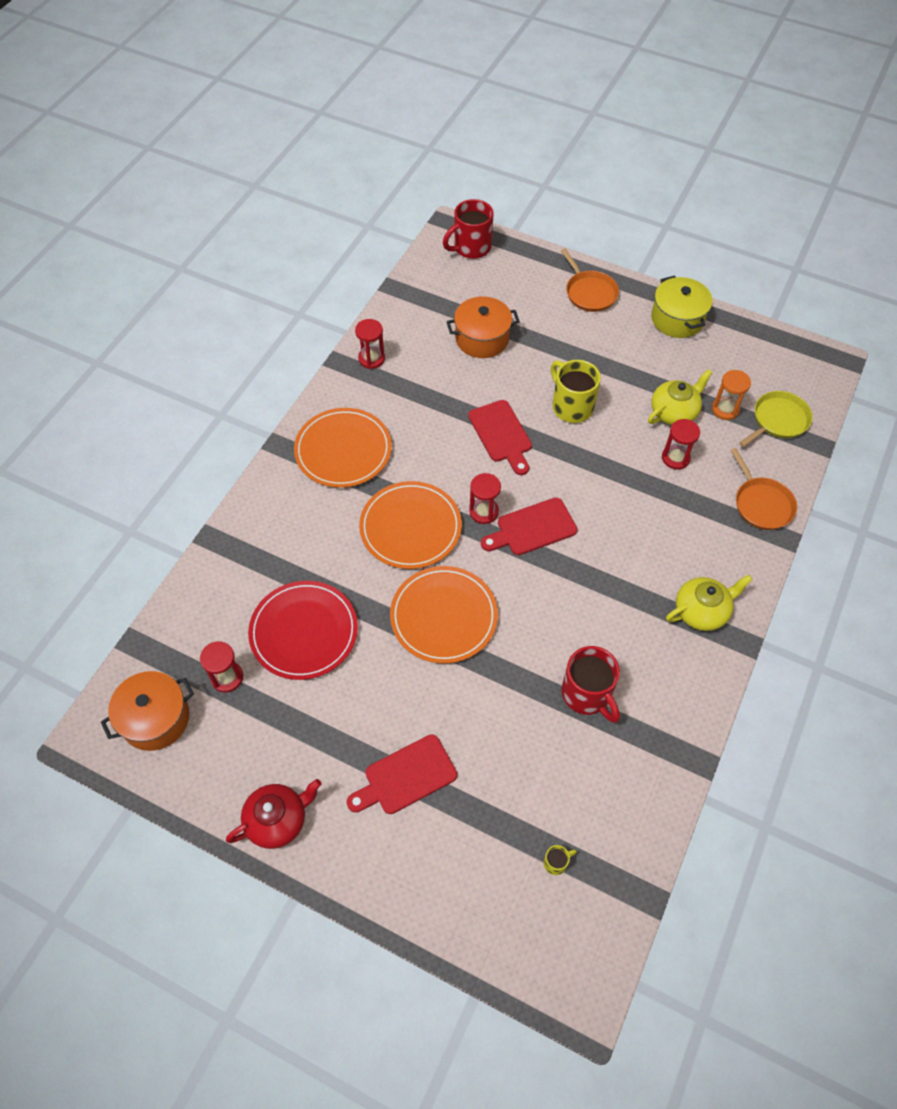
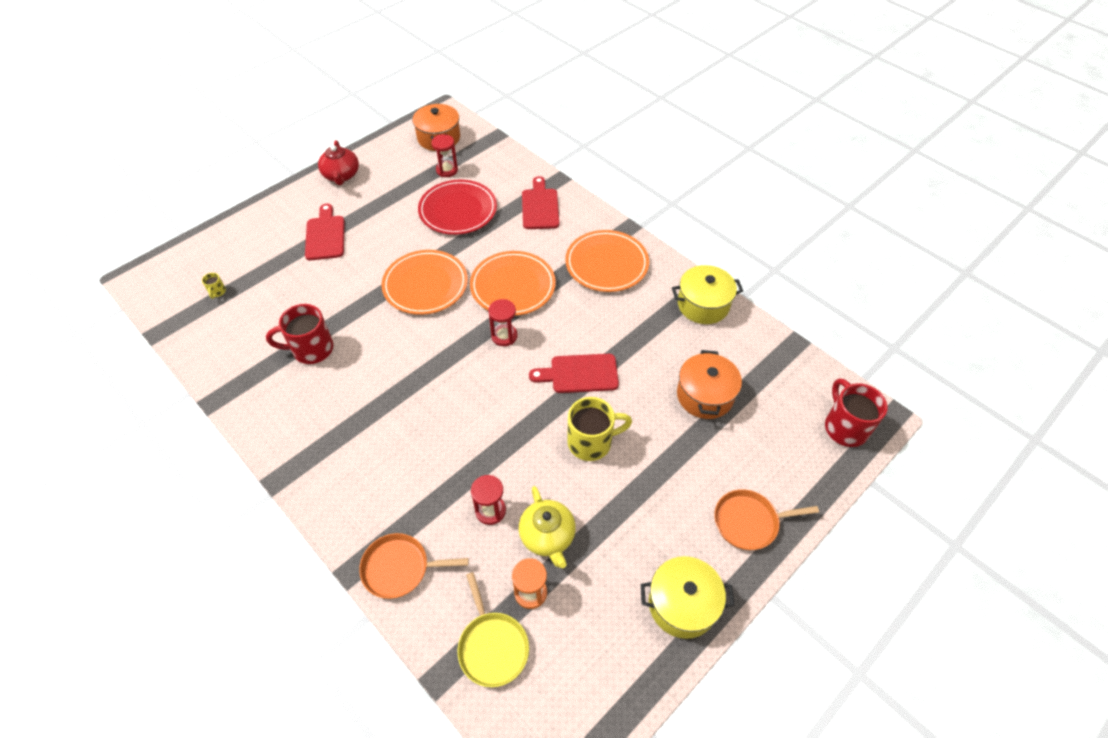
camera: 110 degrees right, 5 degrees down
red hourglass [355,319,385,369] -> yellow pot [672,265,743,324]
red cutting board [481,498,577,555] -> red cutting board moved to [522,176,559,229]
yellow teapot [666,575,753,631] -> none

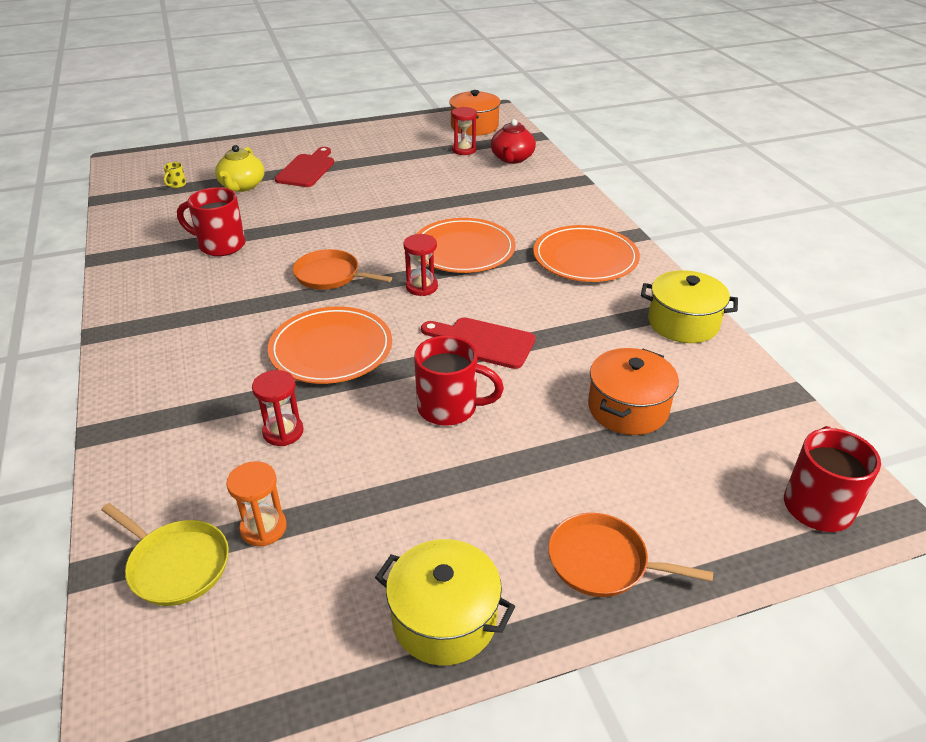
camera: 25 degrees right, 15 degrees down
red teapot [318,140,359,185] -> red teapot moved to [491,119,536,164]
orange pan [359,533,469,599] -> orange pan moved to [293,249,392,290]
orange plate [382,250,468,315] -> orange plate moved to [268,306,392,384]
red plate [418,180,497,235] -> none
yellow pan [457,572,529,687] -> yellow pan turned 60 degrees counterclockwise [101,503,229,606]
yellow teapot [519,486,576,568] -> yellow teapot moved to [215,145,264,192]
red cutting board [522,176,559,229] -> none
yellow mug [567,397,632,461] -> red mug [414,336,504,426]

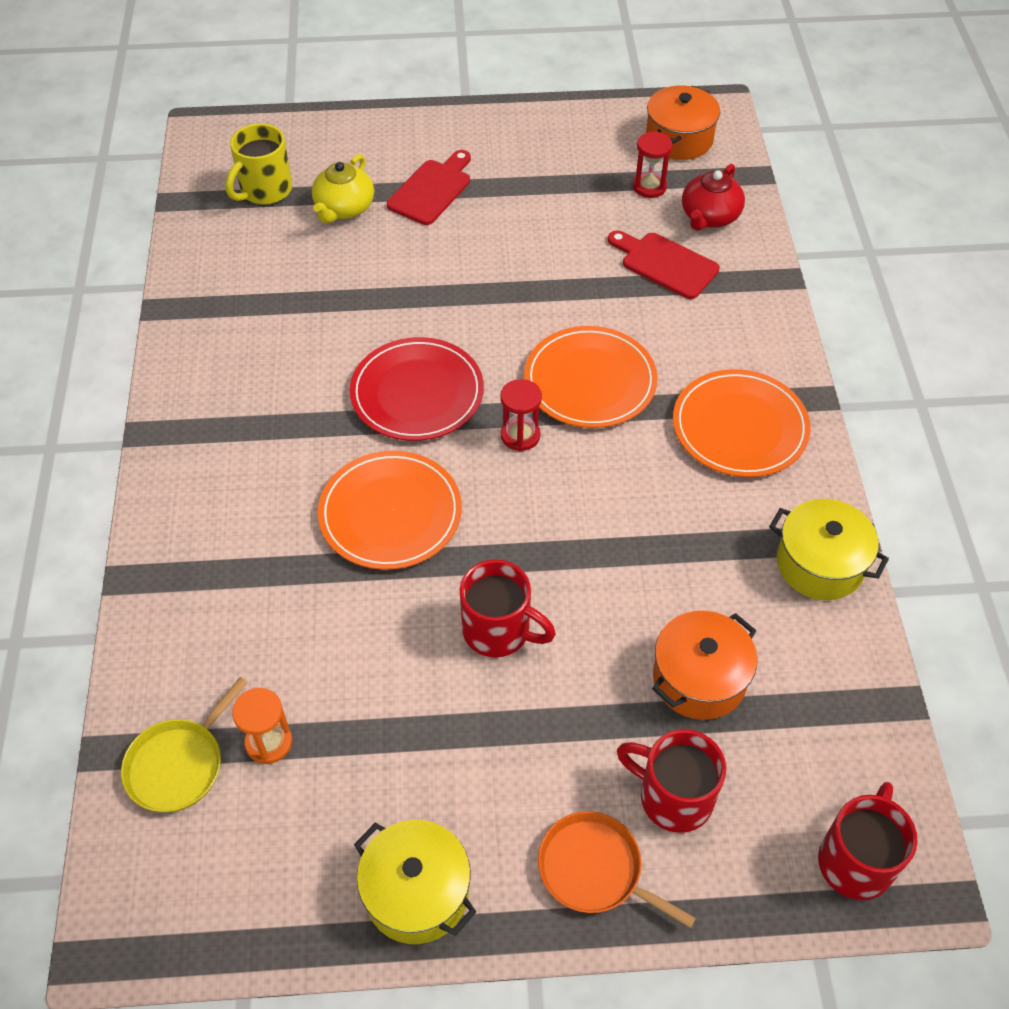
camera: 15 degrees right, 15 degrees up
yellow pan [101,503,229,606] -> yellow pan turned 75 degrees clockwise [121,677,248,812]
yellow mug [164,162,186,188] -> yellow mug [226,123,292,205], size x2.31
red mug [177,187,245,256] -> red mug moved to [617,729,726,833]
red hourglass [252,370,303,446] -> none
orange pan [293,249,392,290] -> red plate [350,337,484,441]
red cutting board [421,317,535,369] -> red cutting board moved to [608,230,720,299]

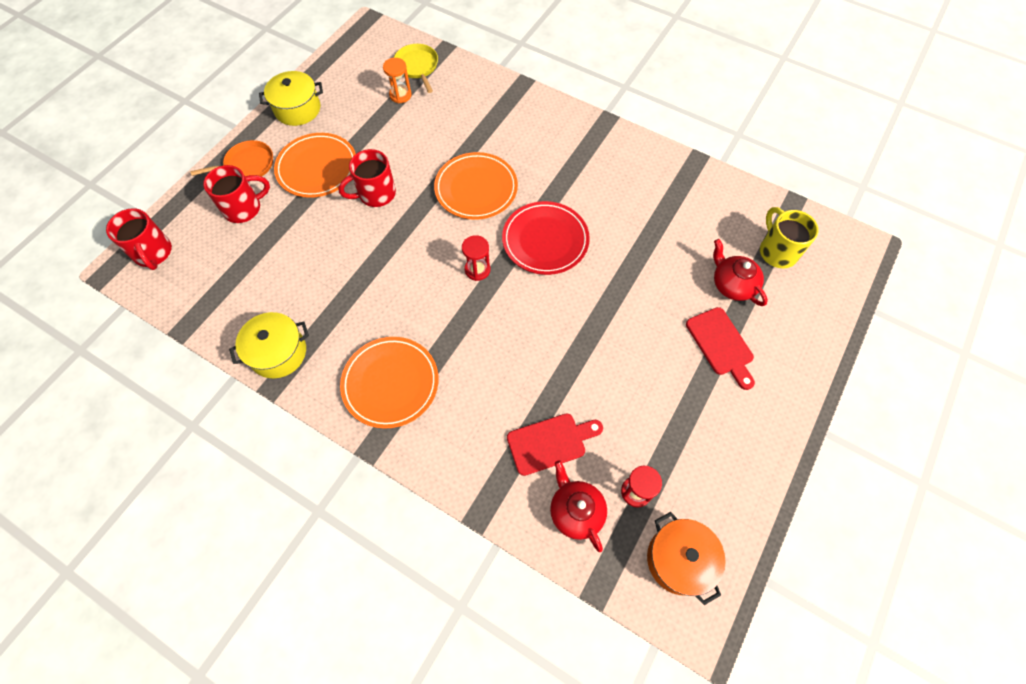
camera: 125 degrees right, 10 degrees up
yellow teapot [312,154,374,224] -> red teapot [713,239,768,306]
orange plate [524,326,658,428] -> orange plate moved to [274,133,356,198]
orange pot [652,611,757,720] -> none

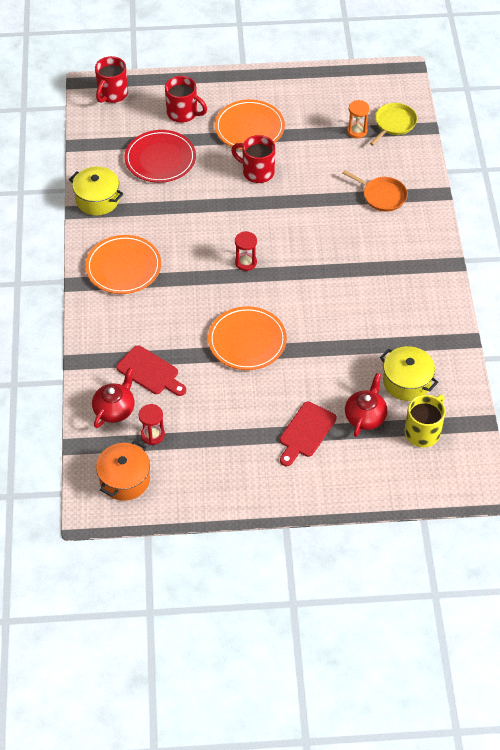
camera: 55 degrees right, 10 degrees down
orange pan [190,140,273,177] -> orange pan moved to [343,170,408,212]
yellow pot [259,71,323,126] -> yellow pot moved to [380,346,439,401]
orange plate [434,152,518,220] -> orange plate moved to [208,306,287,370]
red plate [502,201,590,275] -> red plate moved to [124,130,196,183]

